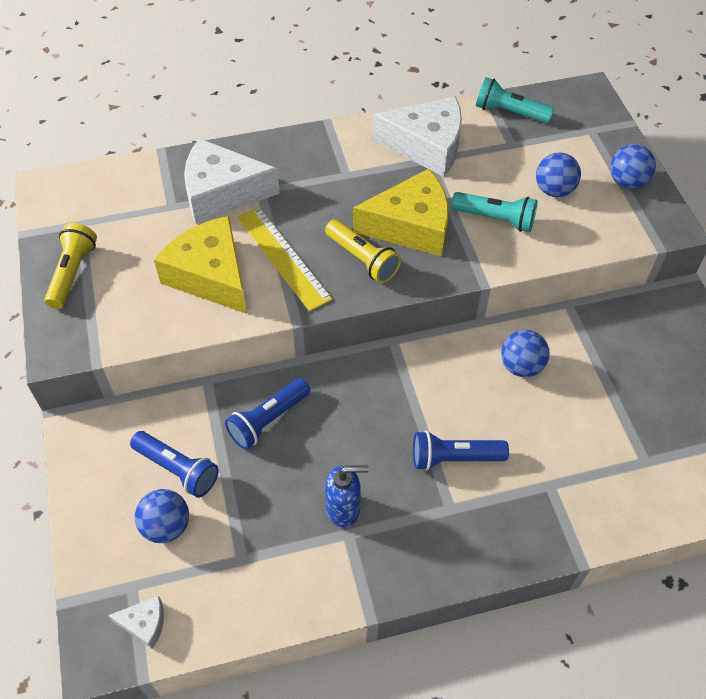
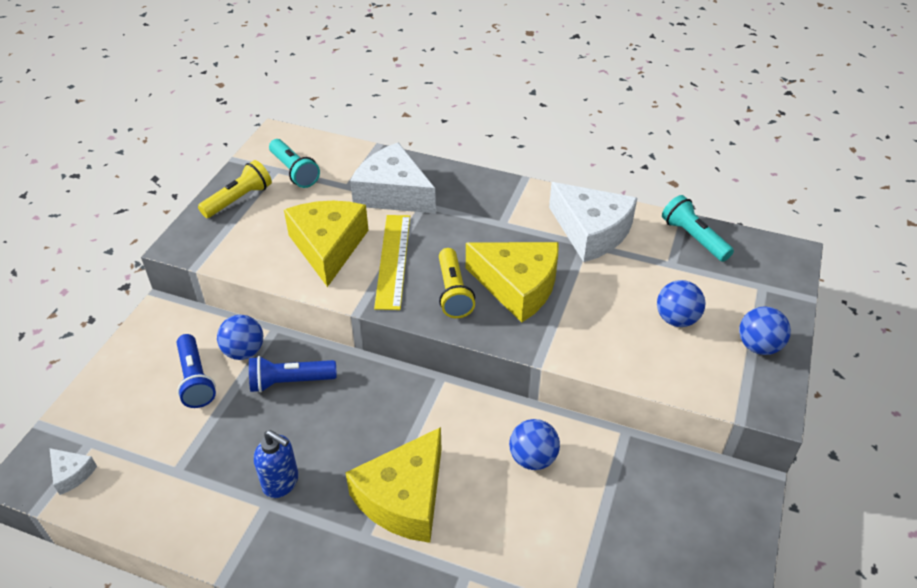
camera: 35 degrees right, 10 degrees down
blue ball [135,489,189,543] -> blue ball moved to [217,315,263,360]
blue flashlight [413,431,509,471] -> yellow cheese [345,427,441,543]
turquoise flashlight [451,192,538,232] -> turquoise flashlight moved to [269,139,320,188]

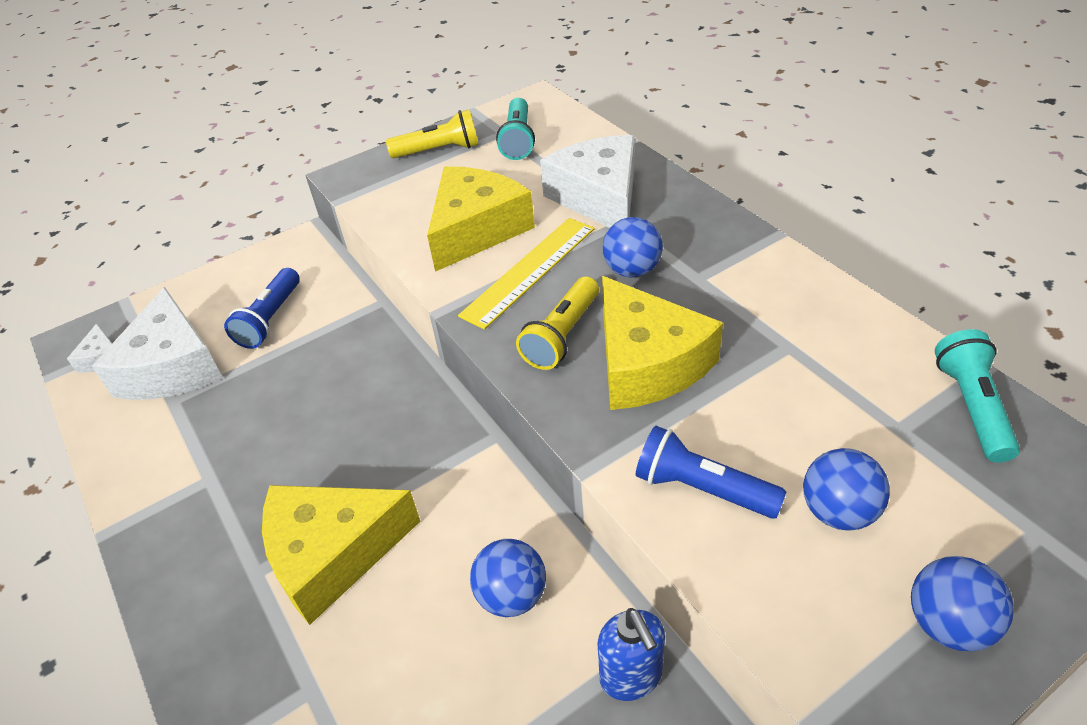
camera: 40 degrees right, 0 degrees up
blue ball [217,315,263,360] -> blue ball moved to [602,217,663,278]
blue flashlight [249,356,337,393] -> blue flashlight moved to [635,426,787,519]
blue soap dispenser [254,430,299,498] -> blue soap dispenser moved to [597,608,665,701]
white cheese [549,182,637,262] -> white cheese moved to [92,287,223,400]

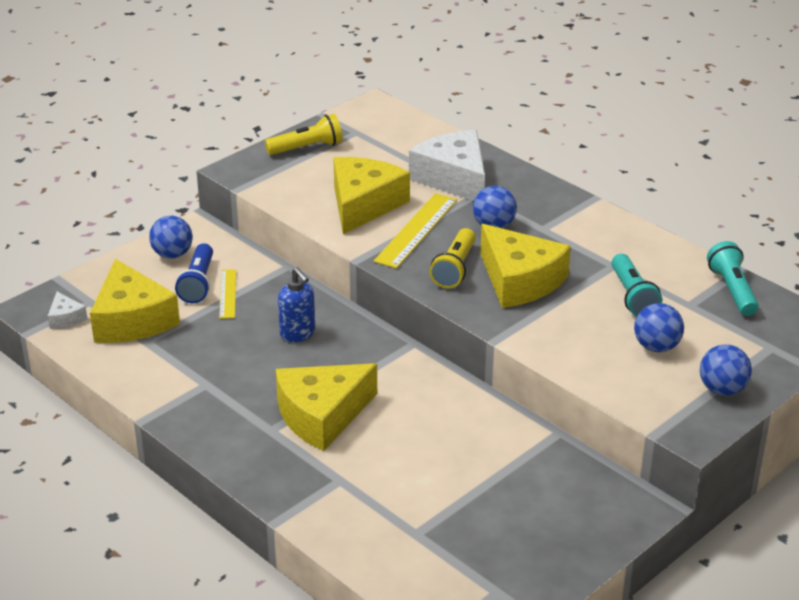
camera: 15 degrees left, 10 degrees down
white cheese [92,287,223,400] -> yellow cheese [90,259,180,343]
blue ball [470,539,546,617] -> blue ball moved to [149,216,193,259]
turquoise flashlight [496,98,535,160] -> turquoise flashlight moved to [611,254,662,316]
blue soap dispenser [597,608,665,701] -> blue soap dispenser moved to [278,267,315,342]
blue flashlight [635,426,787,519] -> none
none -> yellow ruler [219,269,236,319]

